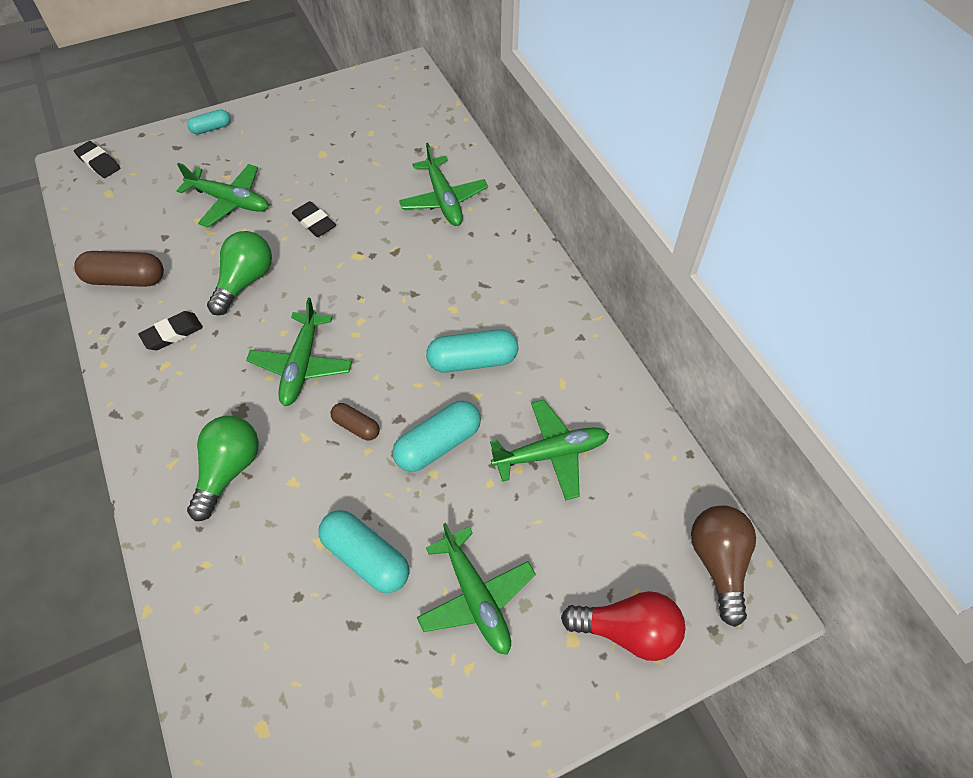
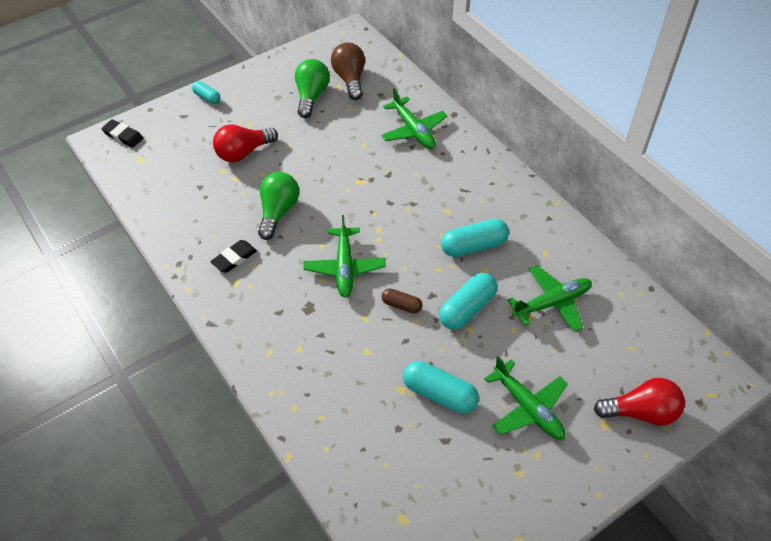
camera: 10 degrees left, 5 degrees down
brown capsule [74,251,164,287] -> none
green plane [177,163,269,227] -> red light bulb [213,124,278,162]
turquoise capsule [187,109,231,134] -> turquoise capsule turned 75 degrees clockwise [192,81,220,104]
green light bulb [187,416,259,521] -> green light bulb moved to [295,59,330,118]
black eraser [292,201,336,237] -> none
brown light bulb [691,506,756,627] -> brown light bulb moved to [331,43,365,100]

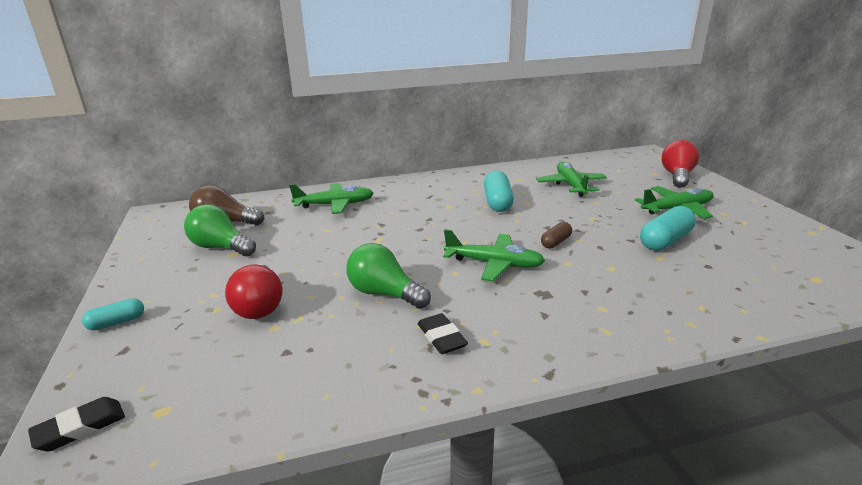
camera: 70 degrees left, 25 degrees down
turquoise capsule [439,273,497,330] -> none

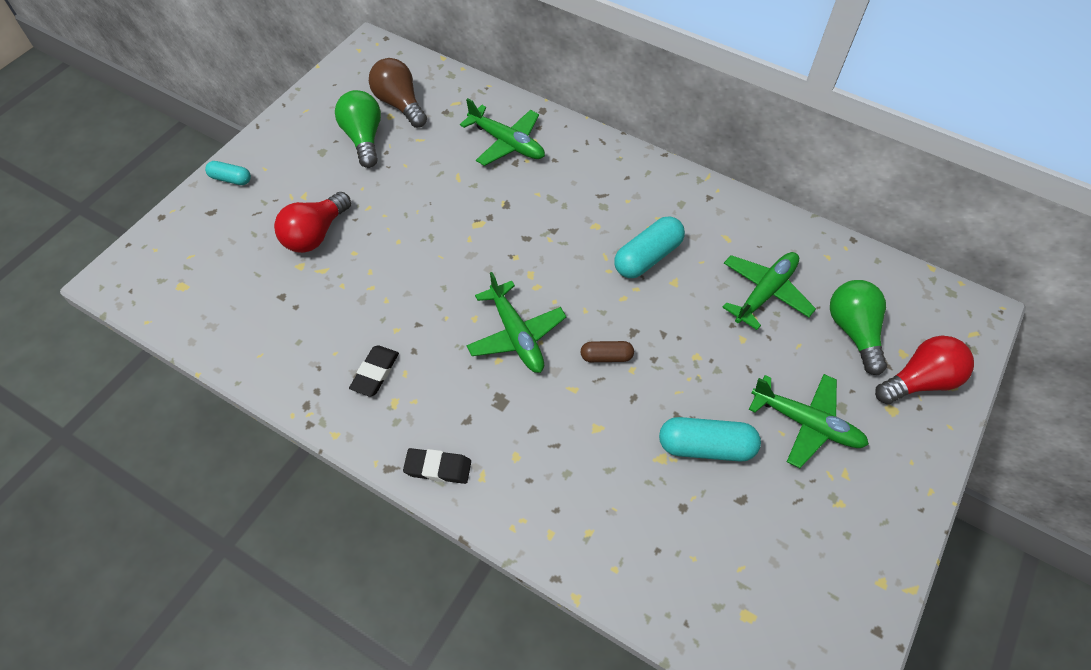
camera: 45 degrees right, 30 degrees up
black eraser [28,397,125,452] -> black eraser moved to [403,448,471,484]
green light bulb [346,243,431,309] -> green light bulb moved to [830,280,887,375]

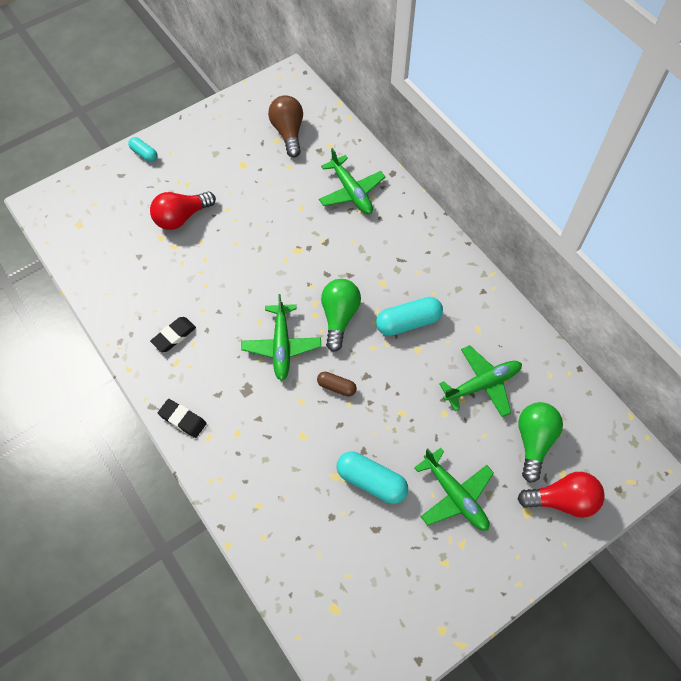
camera: 25 degrees right, 5 degrees up
green light bulb [335,90,381,168] -> green light bulb moved to [321,279,361,352]

